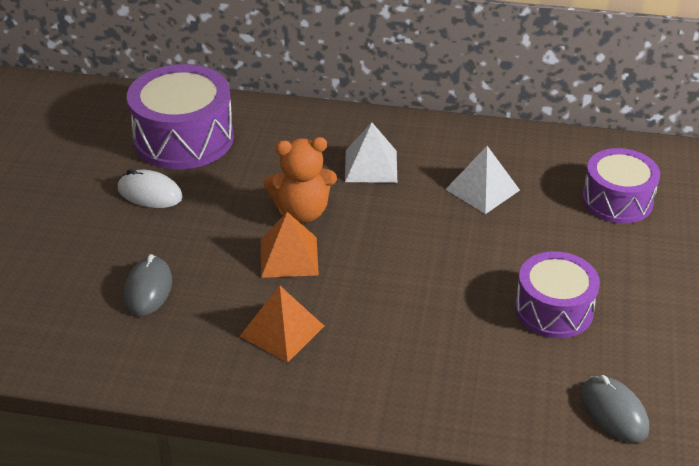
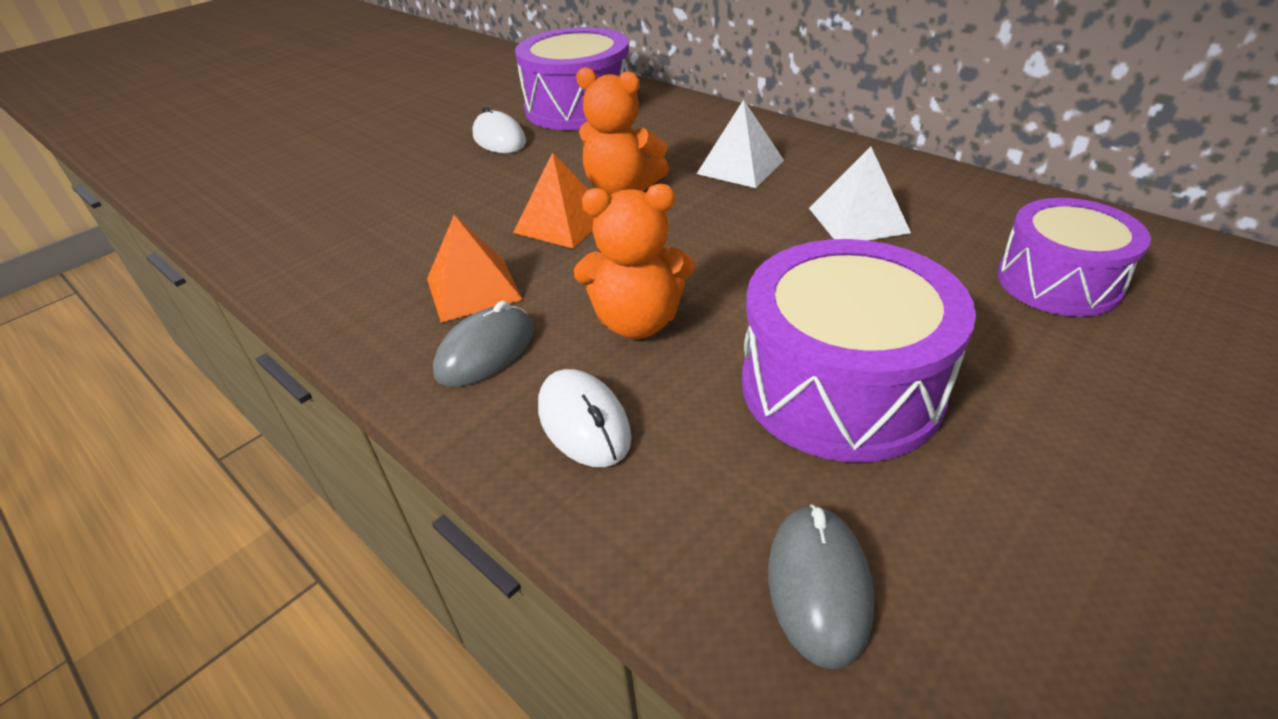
camera: 35 degrees right, 0 degrees up
grey mouse [124,254,172,316] -> grey mouse moved to [433,301,534,387]
purple drum [515,251,600,338] -> purple drum [742,239,976,462], size x1.52
none -> white mouse [538,369,632,467]
none -> orange teddy bear [574,184,694,339]

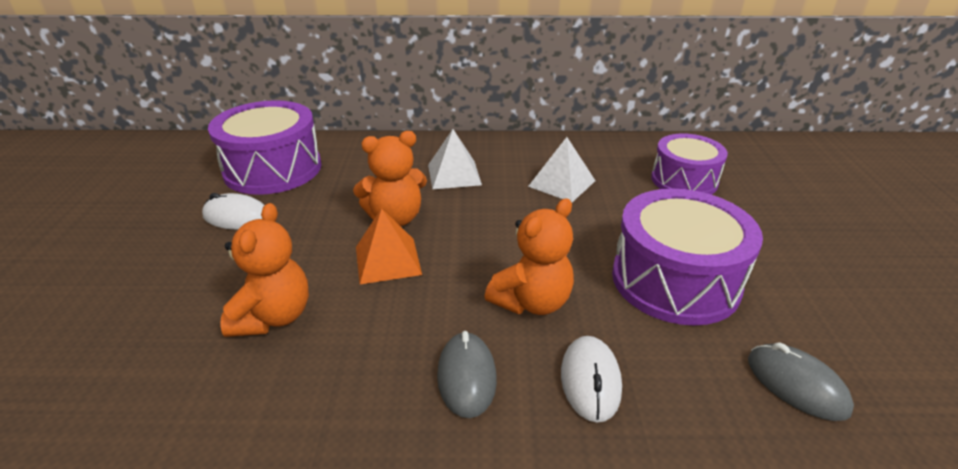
camera: 45 degrees left, 5 degrees down
orange pyramid [427,215,523,323] -> none
white mouse [538,369,632,467] -> white mouse turned 75 degrees clockwise [561,336,622,423]
none -> orange teddy bear [220,203,309,337]

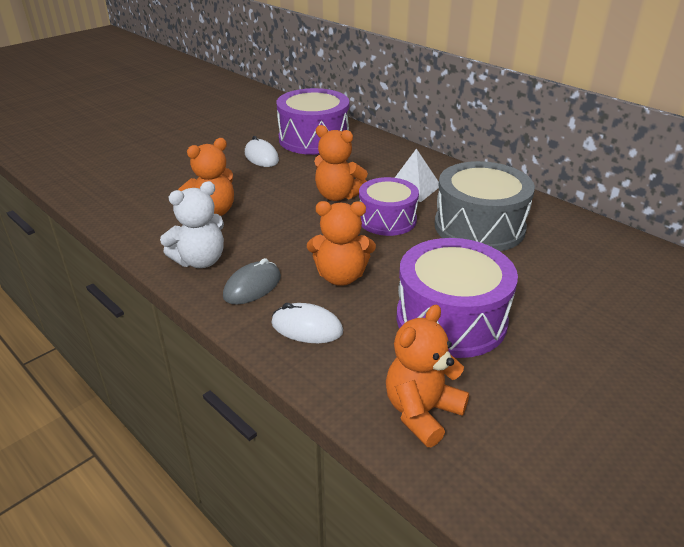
camera: 45 degrees right, 0 degrees up
orange pyramid [356,208,422,284] -> none
white pyramid [528,137,596,202] -> grey drum [435,161,535,251]
white mouse [561,336,622,423] -> white mouse turned 60 degrees clockwise [271,303,343,343]
purple drum [651,134,728,195] -> purple drum moved to [359,177,419,236]
grey mouse [748,343,854,421] -> orange teddy bear [386,305,469,447]
none -> white teddy bear [160,181,224,268]

